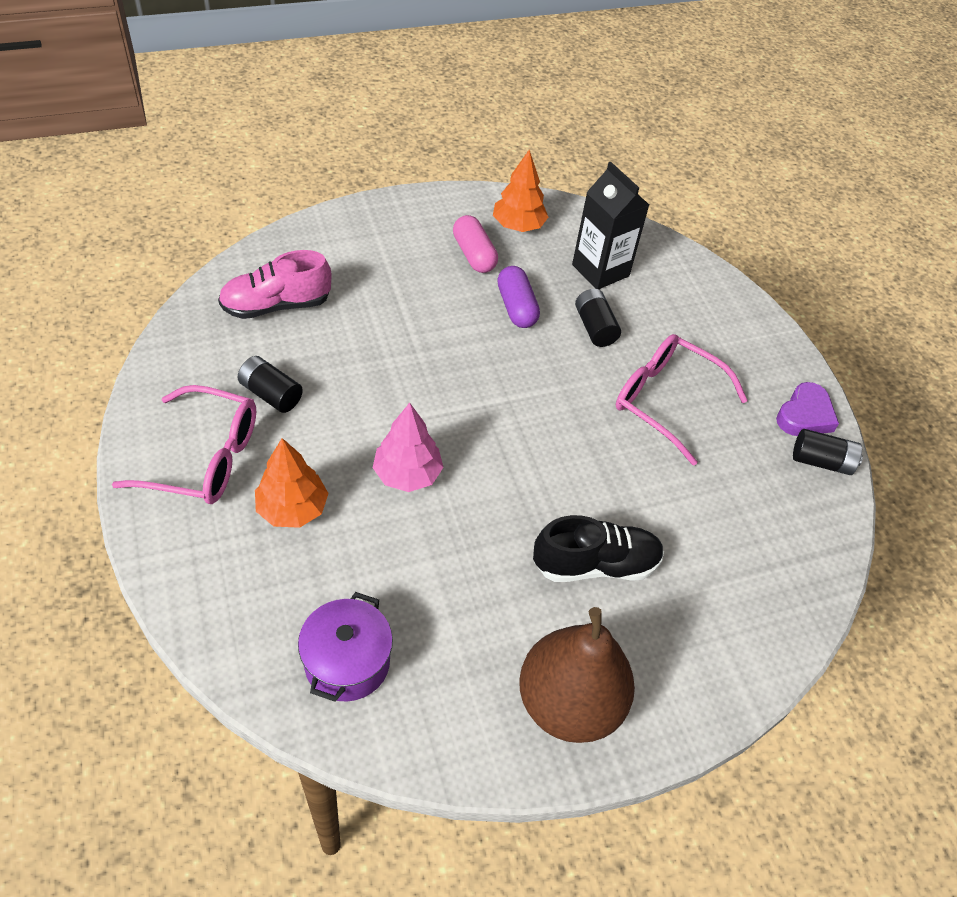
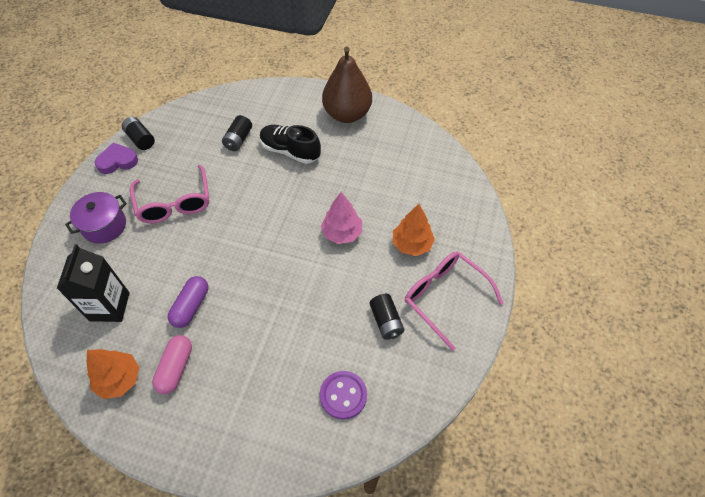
camera: 140 degrees left, 5 degrees up
pink shoe [218,250,331,319] -> purple button [320,371,367,420]
purple pot [298,592,393,702] -> purple pot moved to [65,192,127,244]
black battery [575,289,621,347] -> black battery moved to [222,115,252,151]

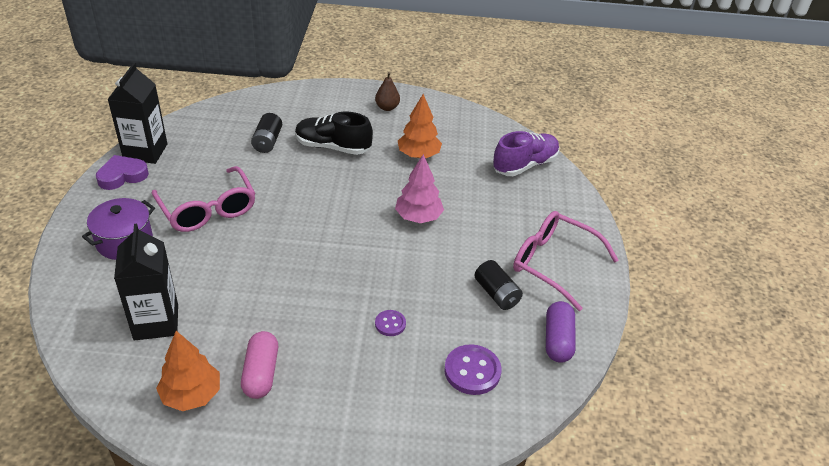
camera: 15 degrees left, 15 degrees down
black battery [122,117,155,150] -> black carton [107,63,167,164]
purple capsule [168,276,208,328] -> purple capsule moved to [546,301,576,363]
brown pear [322,46,372,123] -> brown pear [375,72,400,111], size x0.44
orange tree [393,204,435,256] -> orange tree moved to [398,94,442,158]
none -> purple button [375,310,406,336]
none -> purple shoe [493,131,559,176]

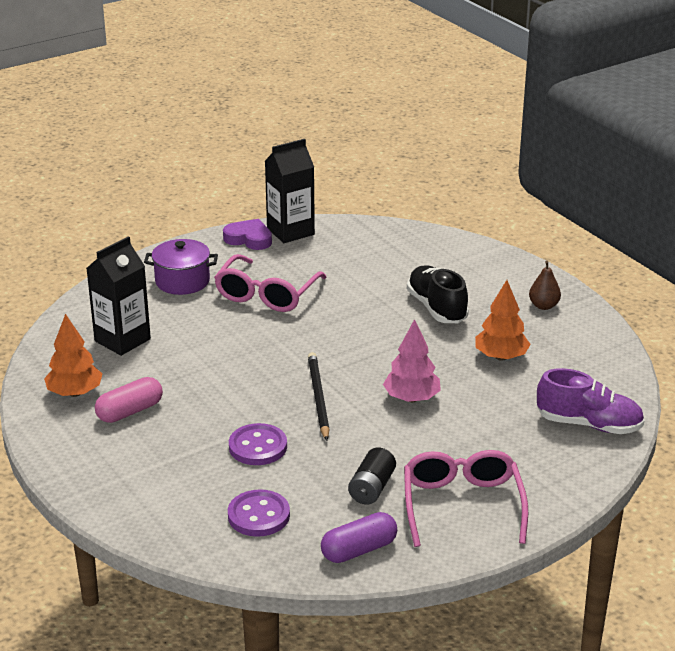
camera: 55 degrees right, 10 degrees down
black battery [251,113,282,153] -> none
purple button [375,310,406,336] -> purple button [229,423,287,465], size x1.74
none -> black pencil [308,352,330,441]

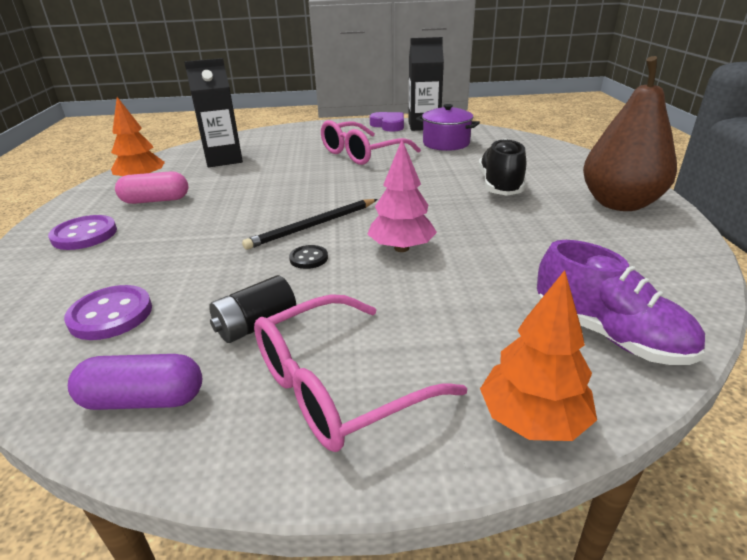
camera: 30 degrees right, 0 degrees up
purple pot [144,239,218,295] -> purple pot moved to [416,104,480,151]
purple button [229,423,287,465] -> purple button moved to [48,215,117,250]
black pencil [308,352,330,441] -> black pencil turned 150 degrees counterclockwise [242,199,378,250]
pink glasses [404,450,528,547] -> pink glasses turned 150 degrees counterclockwise [254,294,467,452]
orange tree [475,280,531,361] -> orange tree moved to [480,270,597,441]
brown pear [529,261,561,310] -> brown pear [583,56,677,211], size x2.28
none -> black button [289,245,328,269]

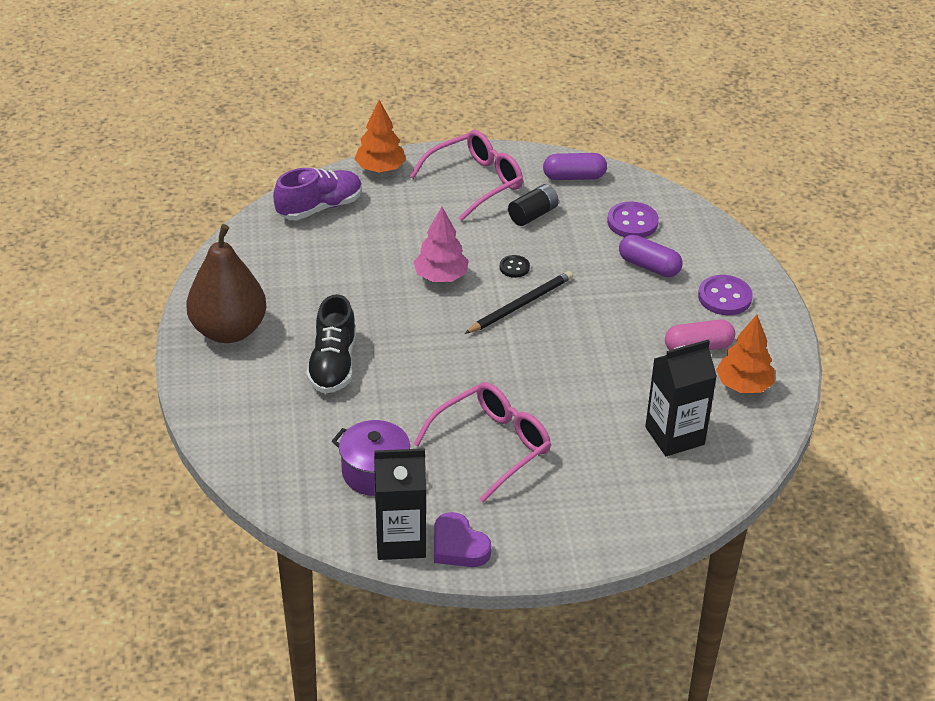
camera: 175 degrees right, 10 degrees up
purple shoe [537,240,705,365] -> purple shoe turned 105 degrees clockwise [273,168,362,220]
none -> purple capsule [619,235,683,277]

